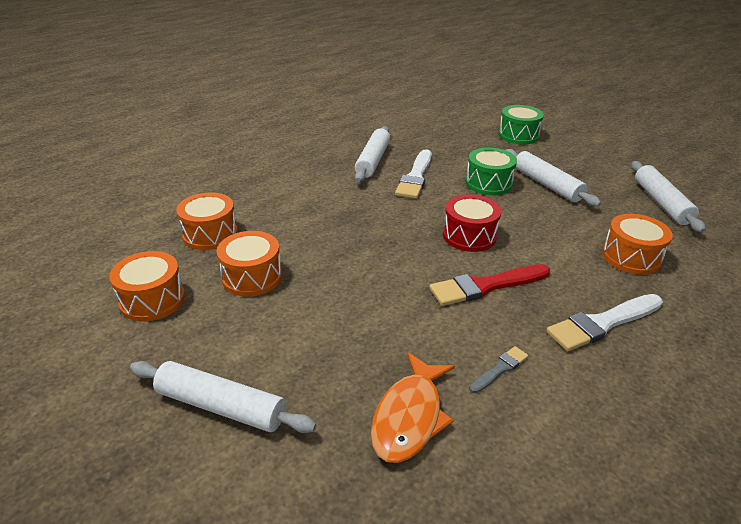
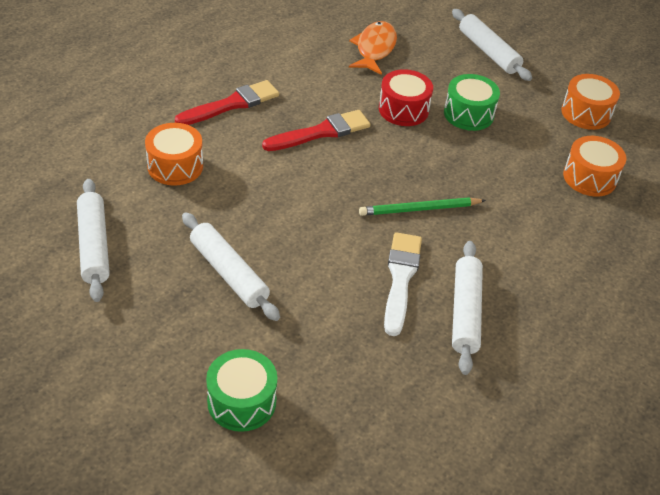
camera: 170 degrees right, 10 degrees up
white rolling pin [130,361,316,433] -> white rolling pin turned 45 degrees clockwise [452,9,532,81]
orange drum [216,231,282,296] -> none
red drum [443,194,501,252] -> red drum moved to [379,69,433,126]
green drum [466,148,517,195] -> green drum moved to [444,74,500,131]
grey brush [469,346,528,393] -> none
white brush [546,294,663,351] -> red brush [175,80,279,125]
none -> green pencil [359,197,486,216]

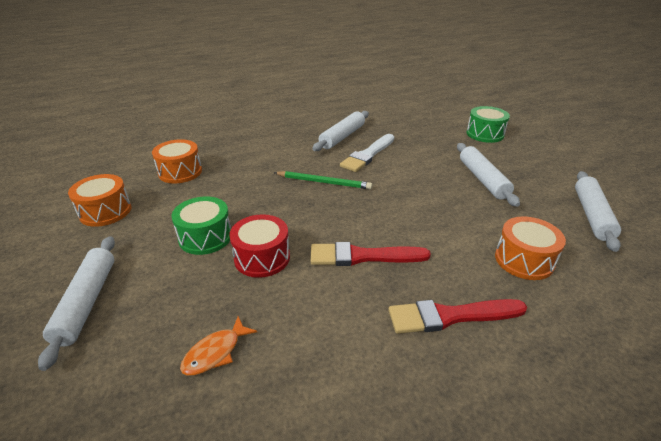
camera: 150 degrees left, 10 degrees down
orange fish [349,21,397,75] -> orange fish [180,316,257,376], size x0.64

